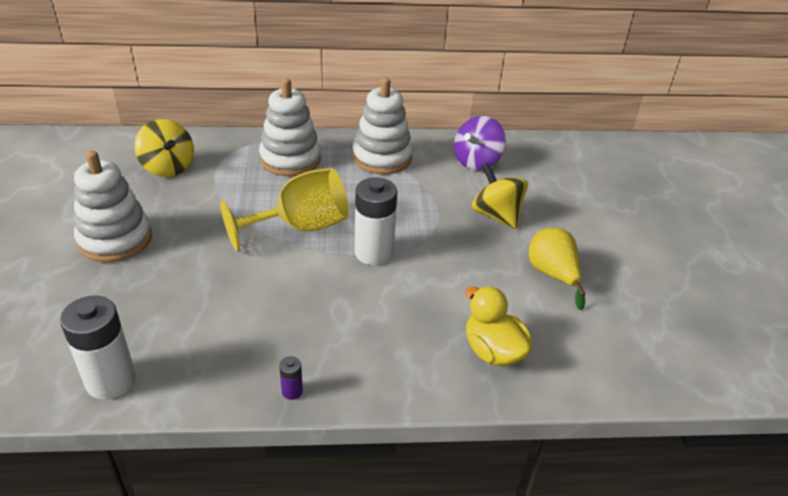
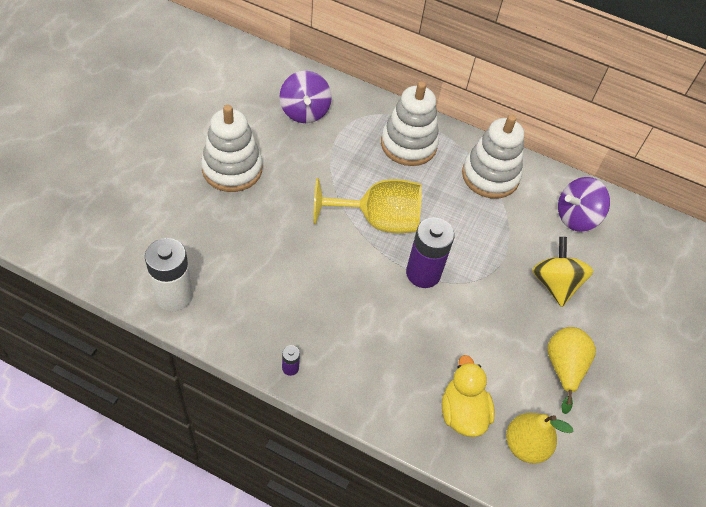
camera: 25 degrees right, 15 degrees up
yellow spinning top [134,119,194,177] -> purple spinning top [279,71,332,123]
white battery [355,177,397,265] -> purple battery [406,217,455,288]
none -> yellow pear [506,413,573,463]

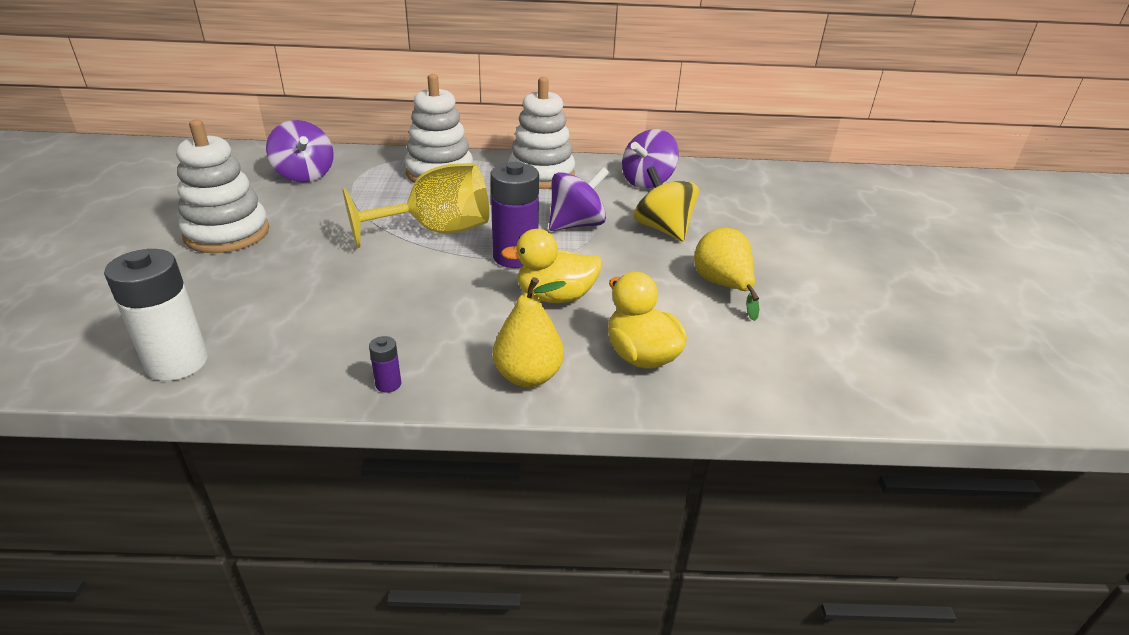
camera: 20 degrees left, 20 degrees down
yellow pear [506,413,573,463] -> yellow pear moved to [493,277,566,387]
none -> yellow duck [501,229,603,303]
none -> purple spinning top [549,167,609,231]

